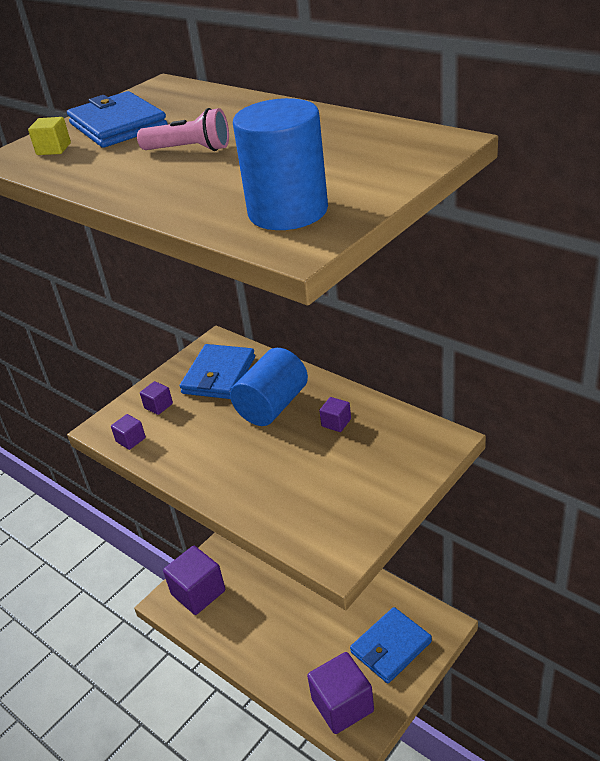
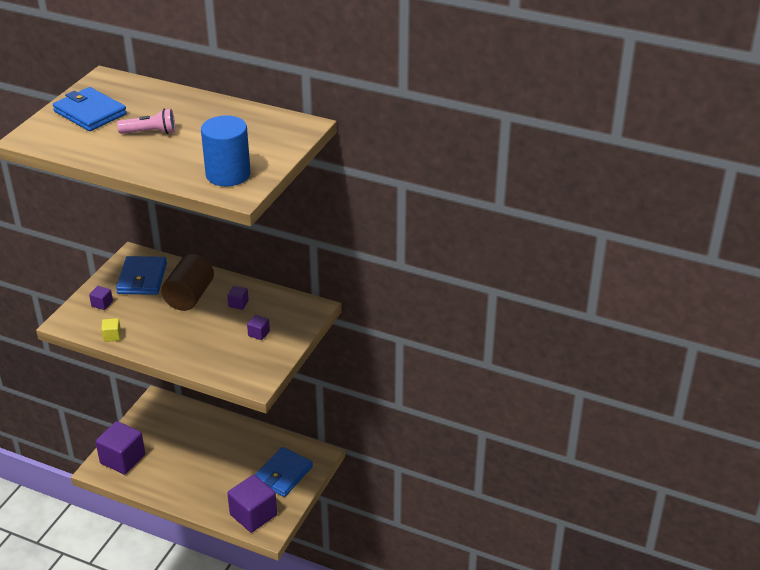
camera: 20 degrees left, 0 degrees up
yellow cube [28,117,71,155] -> yellow cube moved to [101,318,121,342]
purple cube [111,414,146,450] -> purple cube moved to [247,315,270,340]
blue cylinder [230,348,308,426] -> brown cylinder [161,254,214,311]

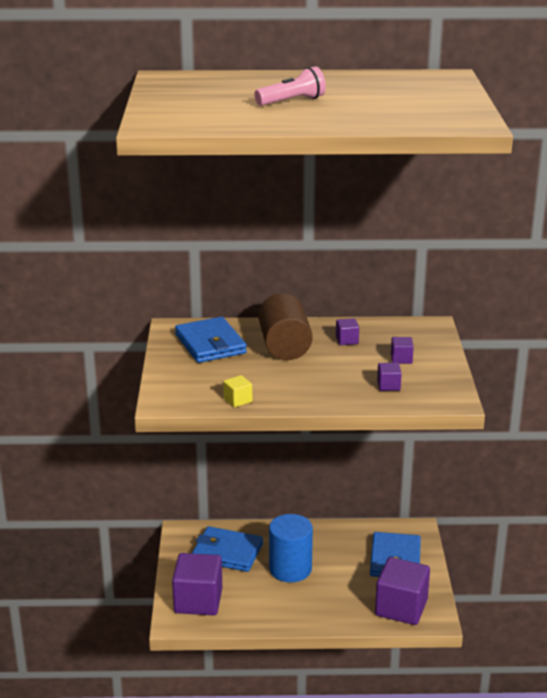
camera: 25 degrees left, 10 degrees down
blue wallet [53,87,127,131] -> blue wallet moved to [192,526,263,572]
purple cube [89,286,113,310] -> purple cube moved to [377,363,402,391]
blue cylinder [201,115,251,186] -> blue cylinder moved to [269,514,313,582]

